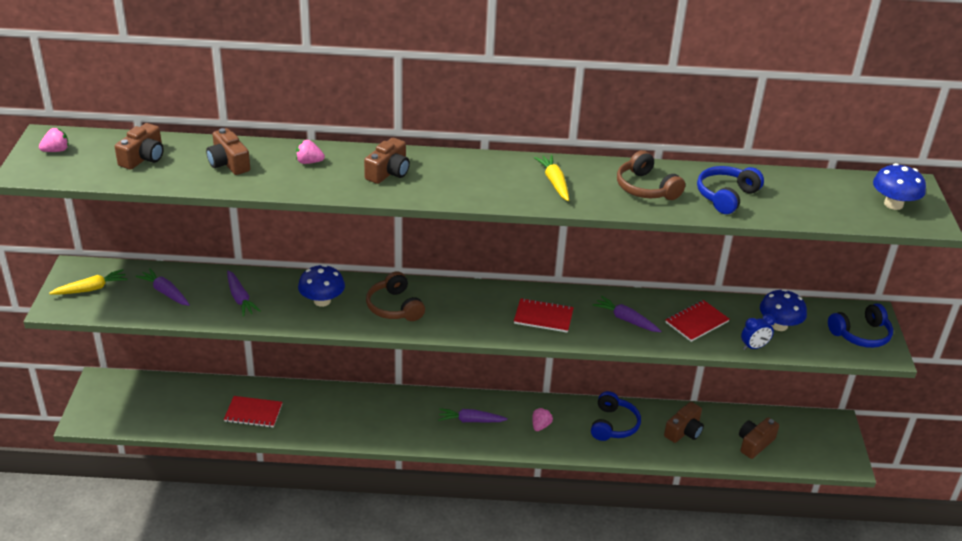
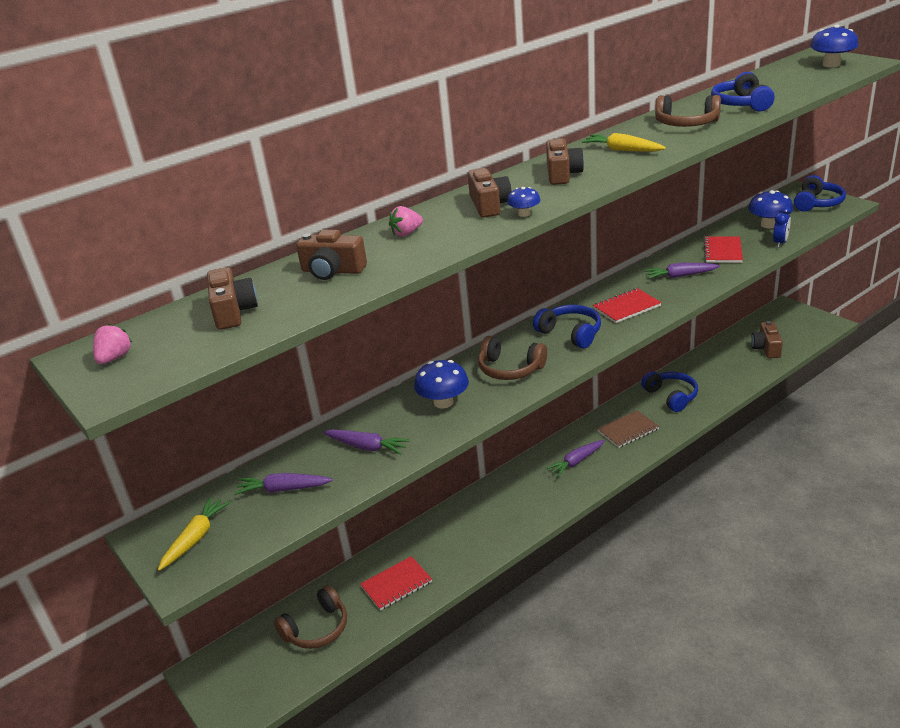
camera: 35 degrees left, 5 degrees down
pink strawberry [532,408,553,431] -> brown notebook [597,410,659,448]
brown camera [664,402,704,443] -> brown camera moved to [546,139,584,185]
none -> brown headphones [274,585,347,649]
none -> blue mushroom [507,187,541,217]
none -> blue headphones [533,305,601,349]

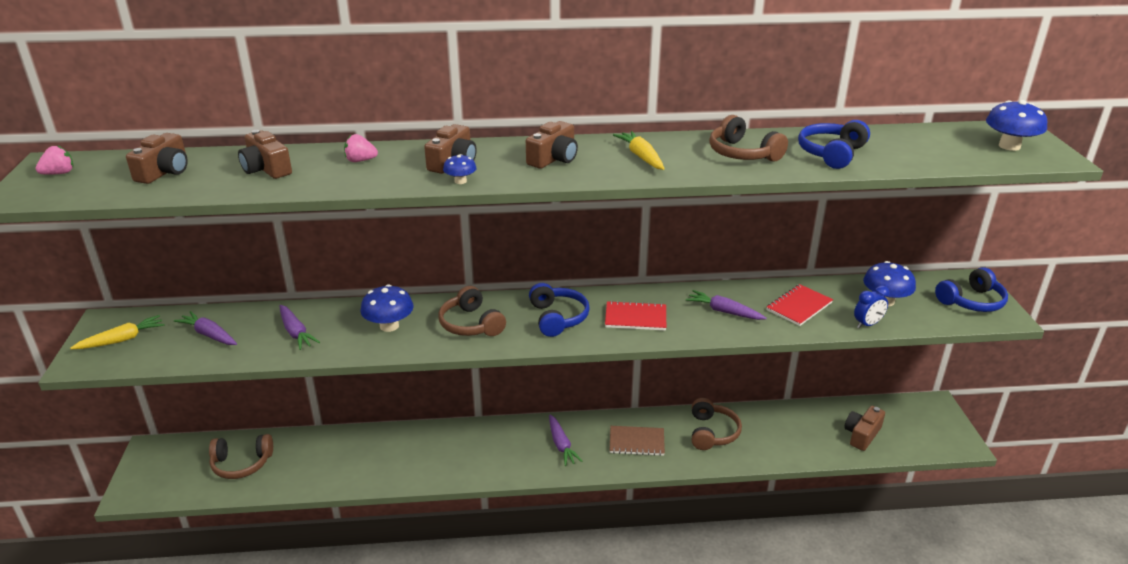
camera: 30 degrees right, 0 degrees up
red notebook [360,556,432,611] -> none
purple carrot [546,440,605,477] -> purple carrot turned 105 degrees counterclockwise [549,415,582,466]
blue headphones [641,371,698,412] -> brown headphones [692,398,742,450]

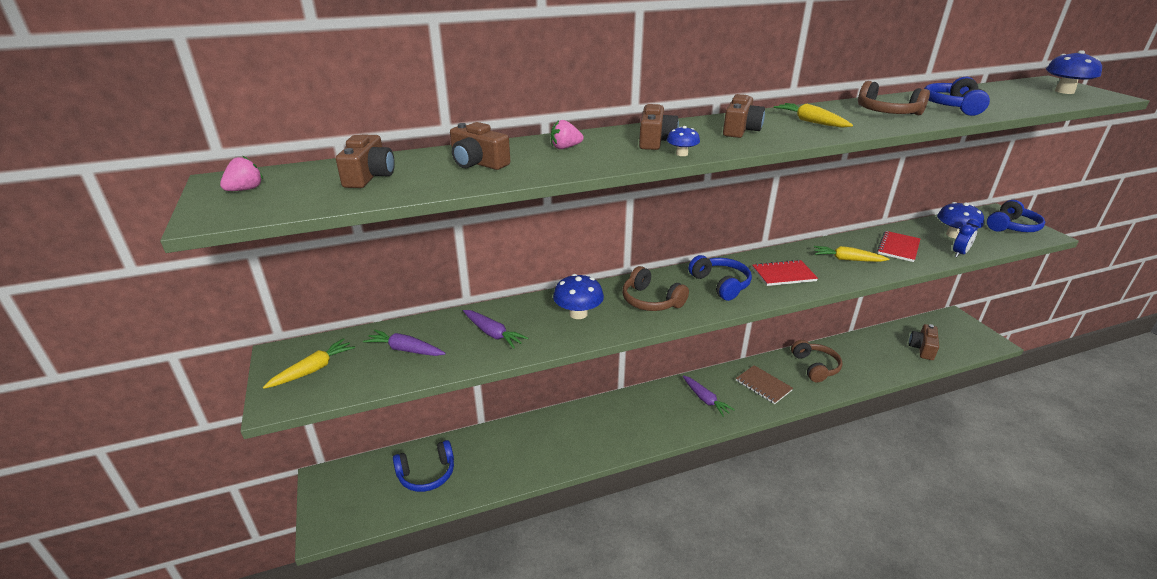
camera: 15 degrees left, 0 degrees up
brown headphones [209,434,273,479] -> blue headphones [393,440,454,492]
brown notebook [610,426,665,456] -> brown notebook turned 60 degrees clockwise [736,365,793,404]
purple carrot [686,290,767,320] -> yellow carrot [814,246,889,262]

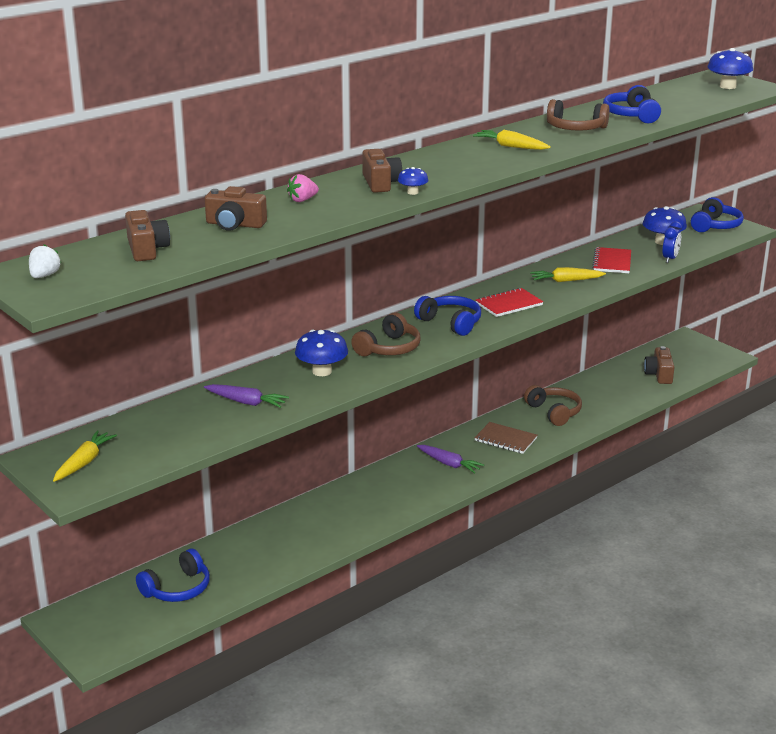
camera: 20 degrees left, 5 degrees down
pink strawberry [220,156,263,191] -> white strawberry [29,244,62,278]
purple carrot [363,330,446,356] -> none
brown headphones [622,266,689,311] -> brown headphones turned 75 degrees counterclockwise [351,313,420,356]
brown camera [723,94,765,138] -> none

